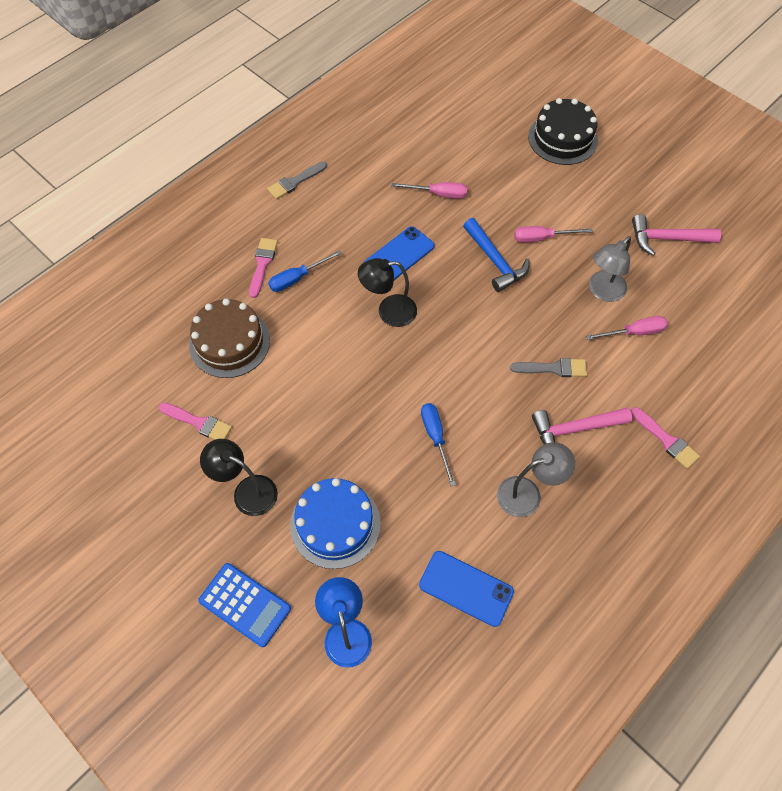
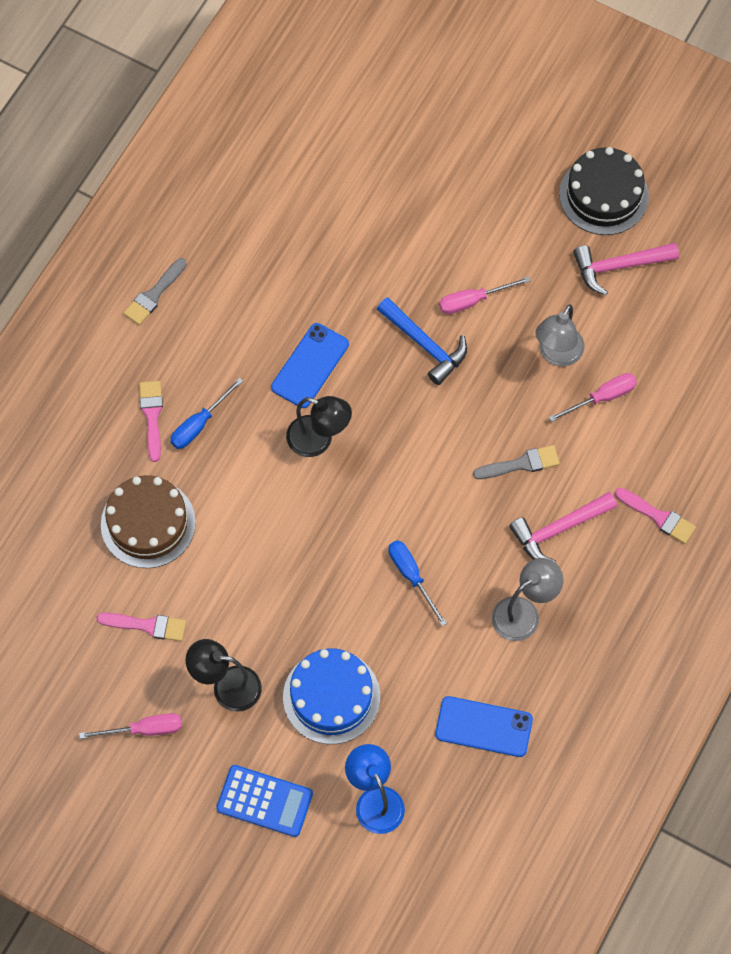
camera: 15 degrees left, 5 degrees up
black lamp [358,258,417,327] -> black lamp turned 135 degrees counterclockwise [286,396,352,457]
pink screwdriver [391,182,467,199] -> pink screwdriver moved to [79,713,182,739]
black cake [528,98,598,165] -> black cake moved to [559,147,649,235]

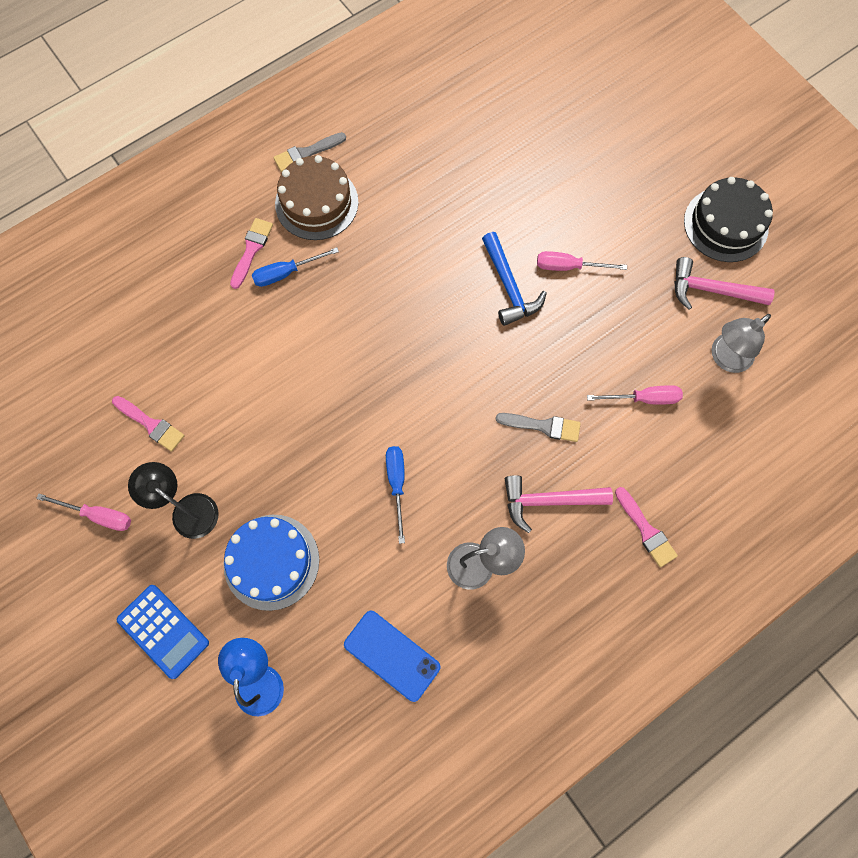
camera: 25 degrees right, 5 degrees up
brown cake [101,475,196,568] -> brown cake moved to [275,155,358,240]
blue phone [271,323,349,408] -> none
black lamp [286,396,352,457] -> none
grey lamp [535,304,584,366] -> grey lamp moved to [712,314,771,373]

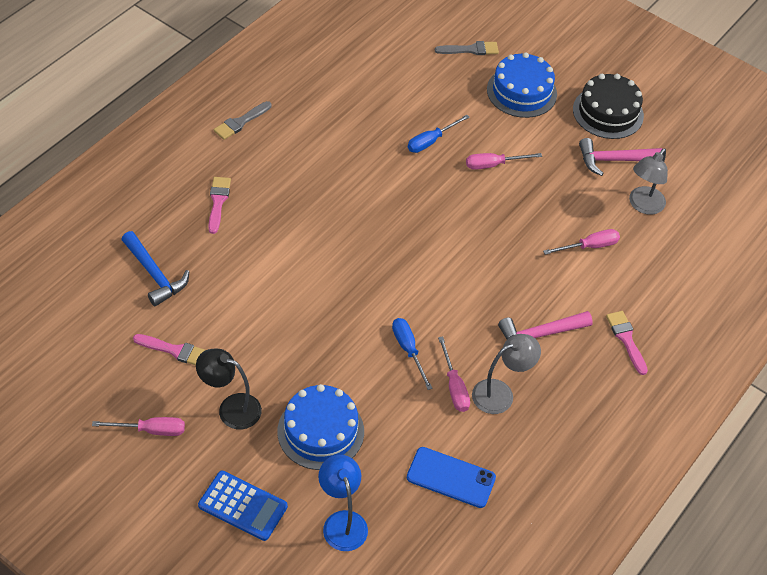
camera: 20 degrees left, 20 degrees down
blue screwdriver [252,247,339,287] -> blue screwdriver moved to [408,115,470,153]
brown cake [275,155,358,240] -> none
blue hammer [482,232,547,326] -> blue hammer moved to [121,231,189,307]
grey brush [495,413,581,442] -> grey brush moved to [435,41,499,55]
pink brush [615,487,678,567] -> pink brush turned 150 degrees counterclockwise [606,311,648,375]
none -> pink screwdriver [438,336,470,412]
none -> blue cake [487,52,557,118]

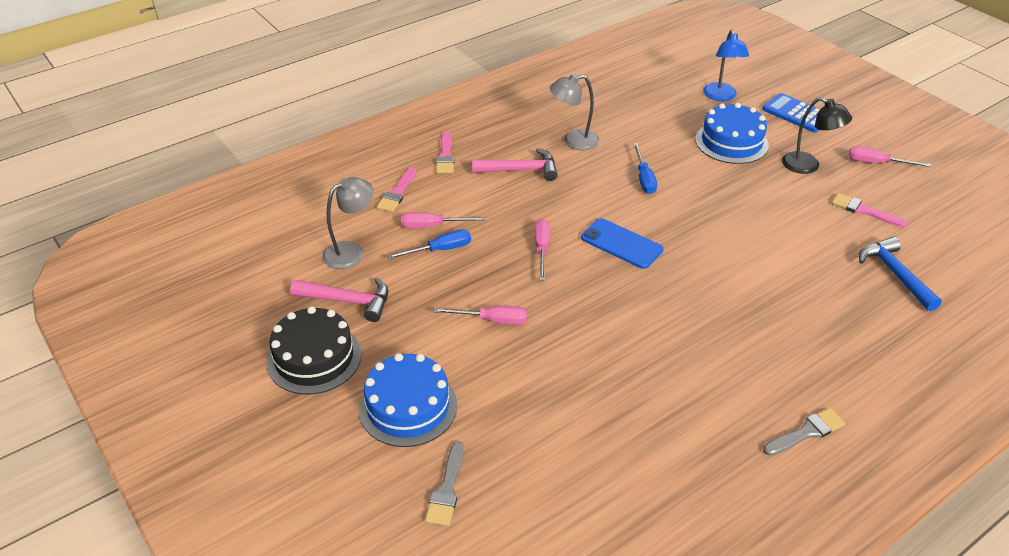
camera: 160 degrees left, 10 degrees down
pink brush [208,177,231,234] -> pink brush moved to [377,167,417,212]
blue phone [407,447,496,508] -> blue phone moved to [581,218,663,269]
blue screwdriver [408,115,470,153] -> blue screwdriver moved to [387,230,471,259]
grey brush [435,41,499,55] -> grey brush turned 90 degrees counterclockwise [425,441,464,526]
pink screwdriver [438,336,470,412] -> pink screwdriver moved to [535,219,551,281]

